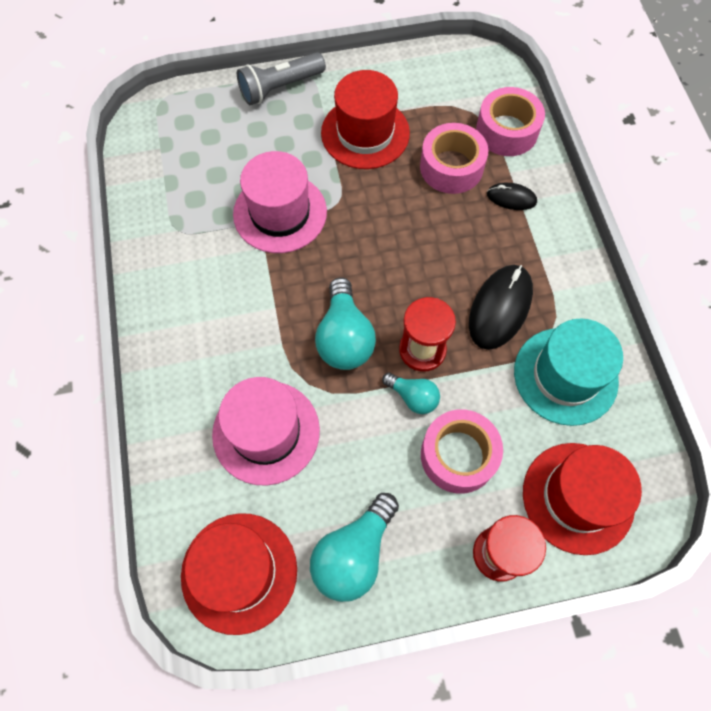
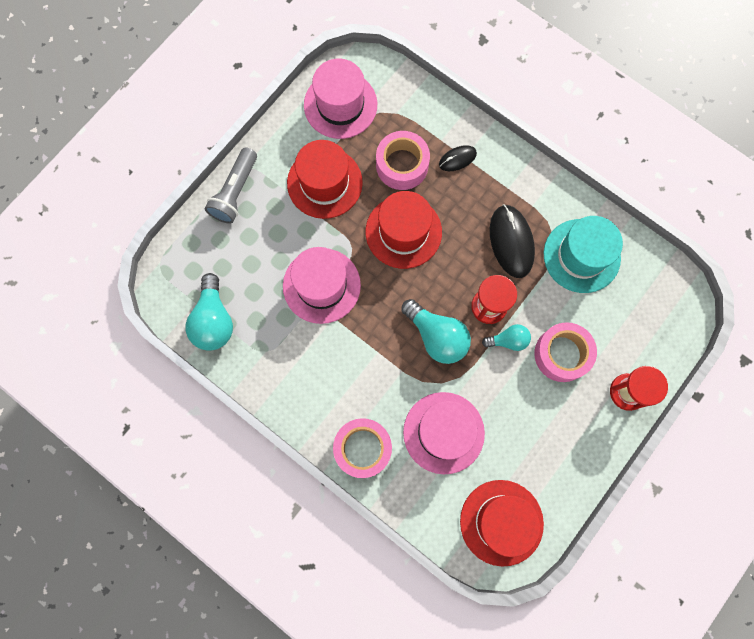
camera: 40 degrees left, 10 degrees up
turquoise light bulb [310,493,399,602] -> turquoise light bulb moved to [185,273,233,351]
pink tape [476,87,545,156] -> pink tape moved to [333,418,392,478]
red hat [523,443,642,555] -> red hat moved to [366,191,442,269]
none -> pink hat [304,58,377,139]

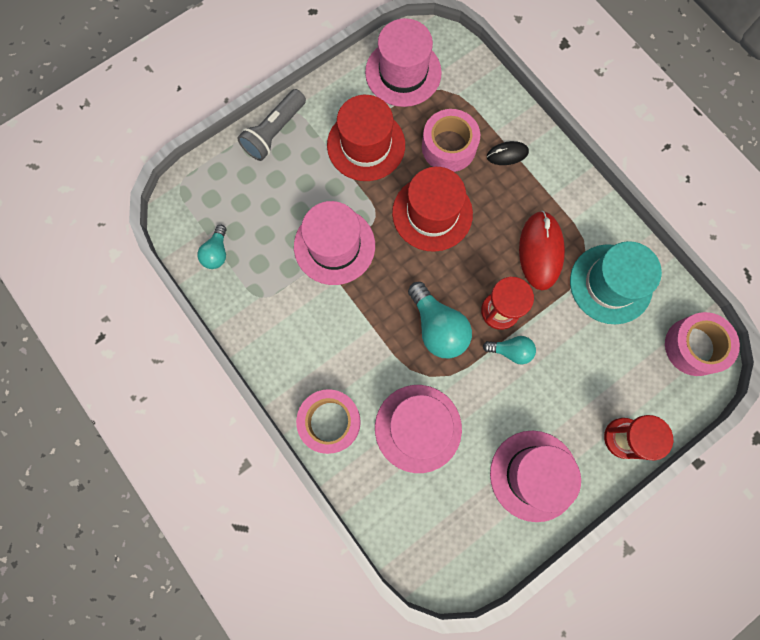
camera: 15 degrees right, 0 degrees up
turquoise light bulb [185,273,233,351] -> turquoise light bulb [197,225,226,269], size x0.58
red hat [460,480,544,567] -> none
black mouse [490,204,535,278] -> red mouse [519,211,565,290]
pink tape [534,322,597,382] -> pink tape moved to [665,312,740,376]
none -> pink hat [490,431,581,522]

